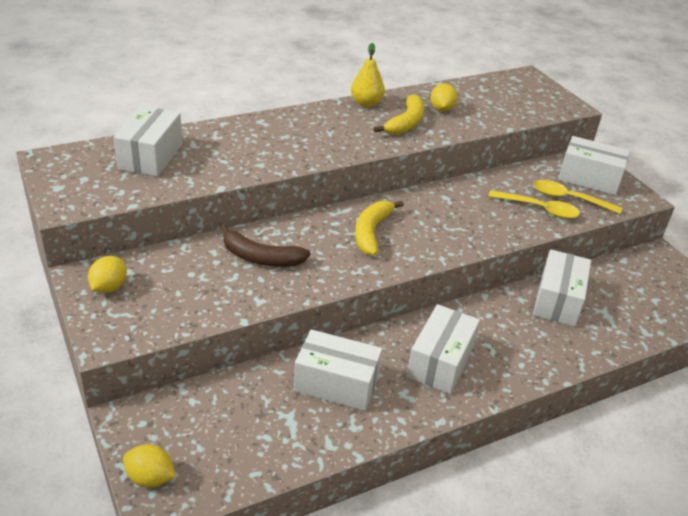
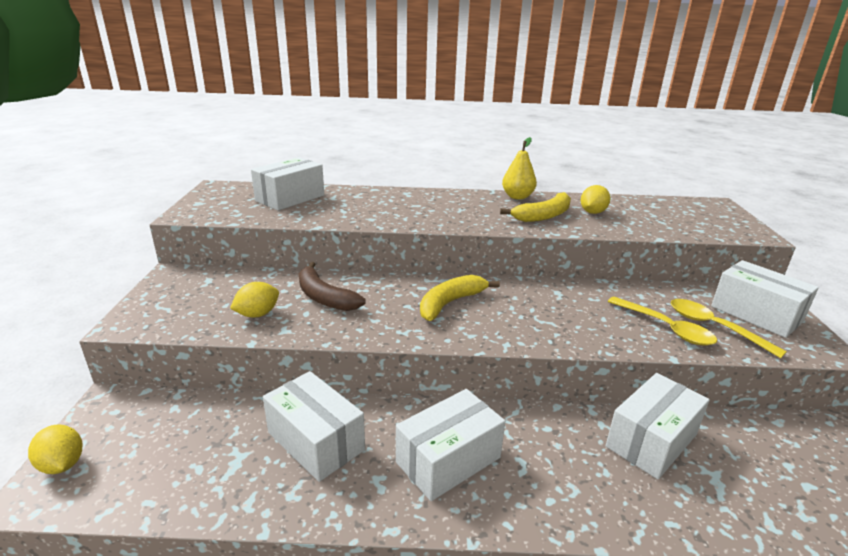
camera: 30 degrees right, 10 degrees down
yellow lemon [88,256,127,293] -> yellow lemon moved to [230,282,279,318]

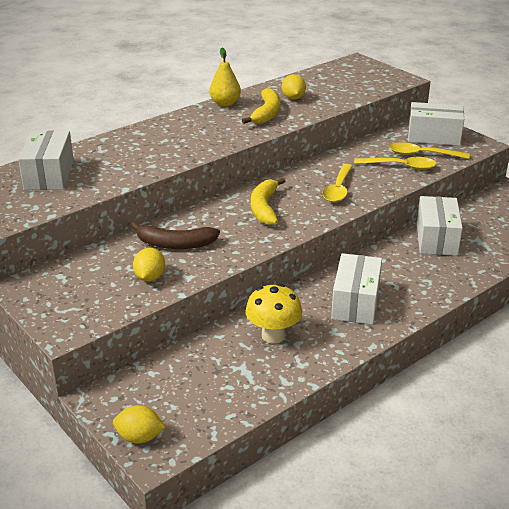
camera: 40 degrees left, 5 degrees up
white box [263,371,365,482] -> yellow mushroom [245,284,302,344]
none -> yellow spoon [322,164,353,202]

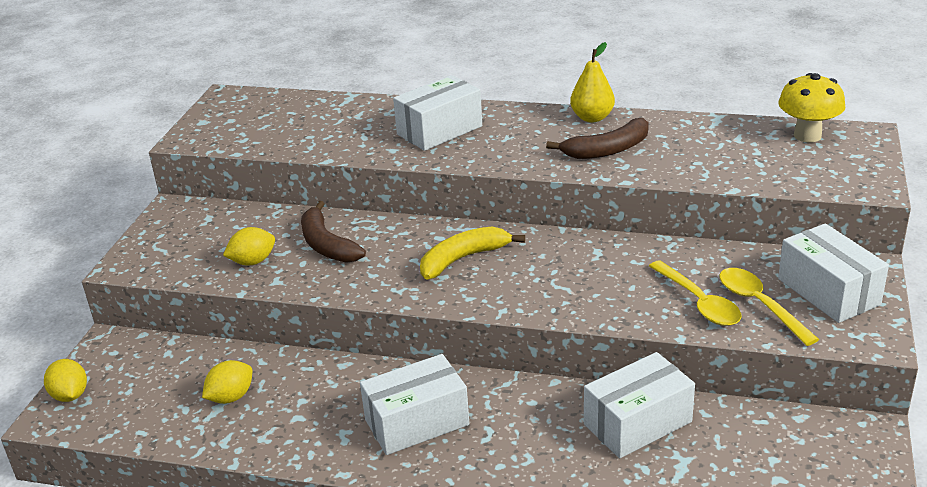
camera: 55 degrees right, 0 degrees up
white box [18,130,74,190] -> white box moved to [393,75,482,151]
yellow banana [242,88,280,124] -> brown banana [546,118,649,159]
yellow mushroom [245,284,302,344] -> yellow mushroom moved to [778,73,846,143]
yellow lemon [282,74,306,100] -> yellow lemon moved to [202,360,252,404]
yellow spoon [322,164,353,202] -> none

